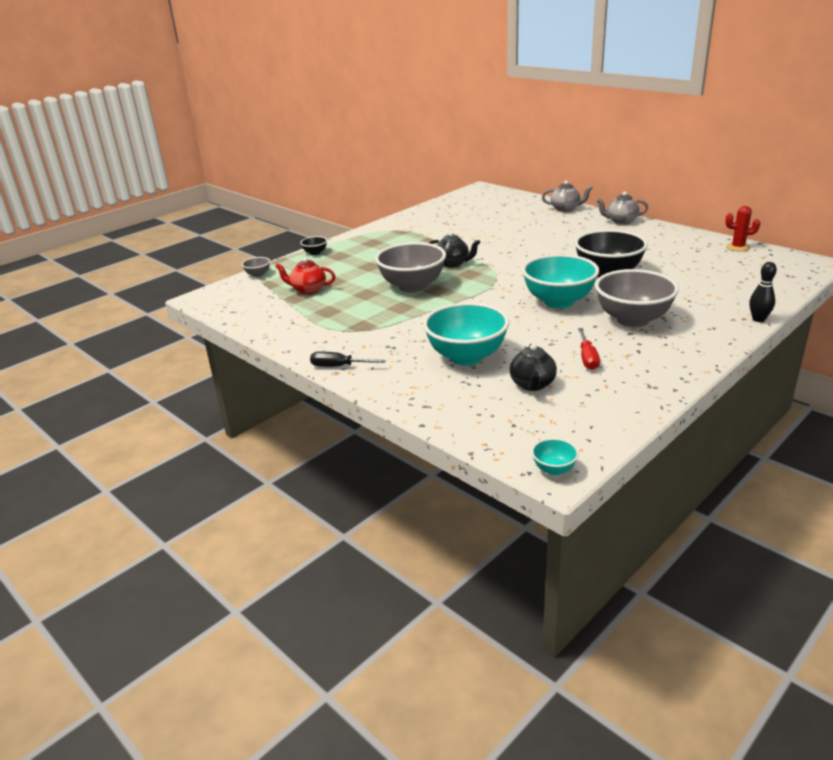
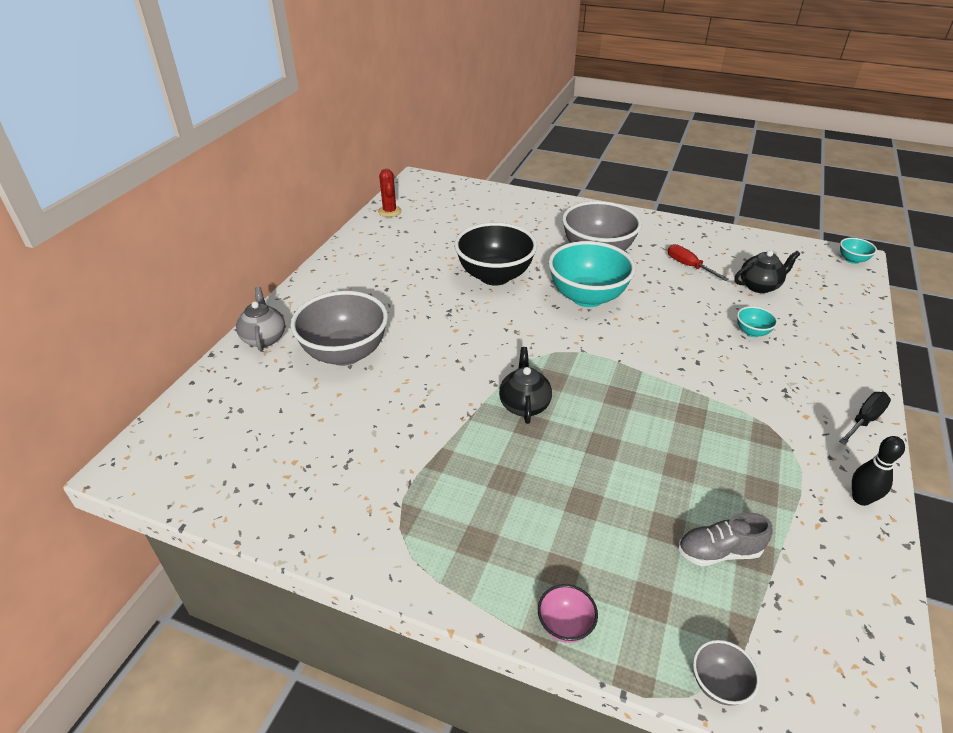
camera: 115 degrees left, 10 degrees up
red teapot [275,257,336,295] -> grey shoe [678,512,772,566]
black bowl [300,236,327,255] -> pink bowl [538,584,598,643]
black screwdriver [310,351,386,367] -> black screwdriver turned 120 degrees counterclockwise [839,392,891,445]
grey bowl [375,242,446,293] -> grey bowl moved to [290,291,388,366]
turquoise bowl [423,302,509,365] -> turquoise bowl [737,306,778,337], size x0.43
red screwdriver [578,328,600,370] -> red screwdriver turned 105 degrees counterclockwise [668,244,729,281]
grey teapot [596,192,648,225] -> none
black bowling pin [749,262,777,322] -> black bowling pin moved to [852,436,905,506]

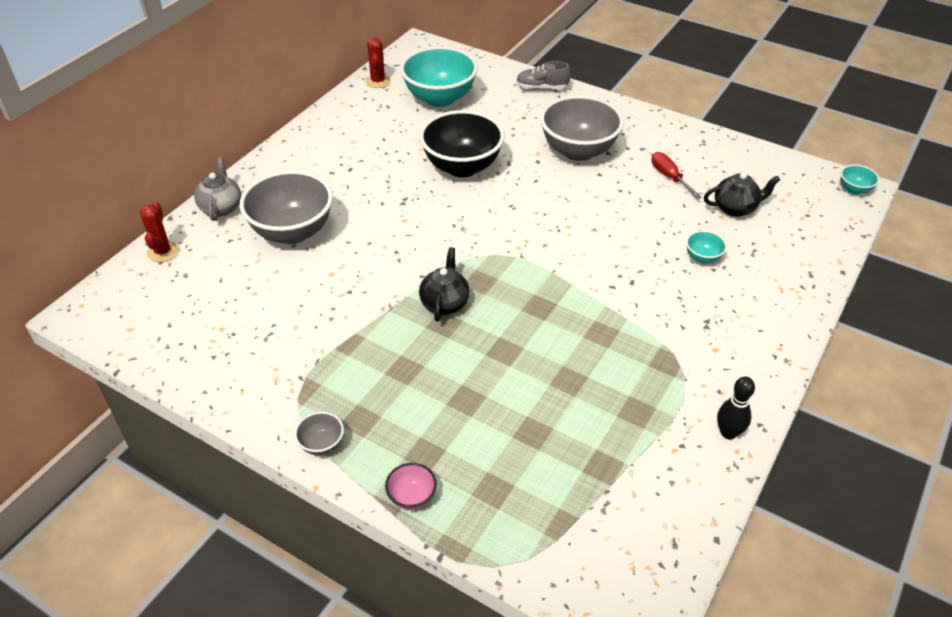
camera: 10 degrees right, 5 degrees up
turquoise bowl [548,241,636,307] -> turquoise bowl moved to [400,46,478,107]
grey shoe [678,512,772,566] -> grey shoe moved to [516,61,571,90]
grey bowl [693,640,760,706] -> grey bowl moved to [294,412,344,455]
black screwdriver [839,392,891,445] -> none
none -> red cactus [140,202,179,262]

